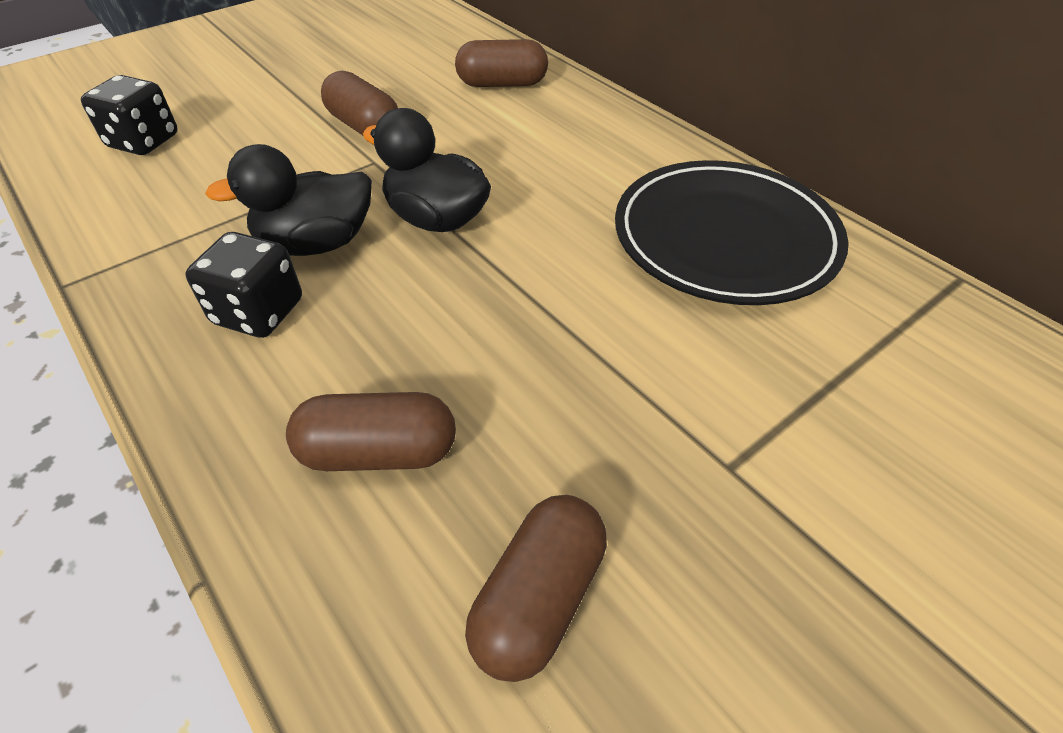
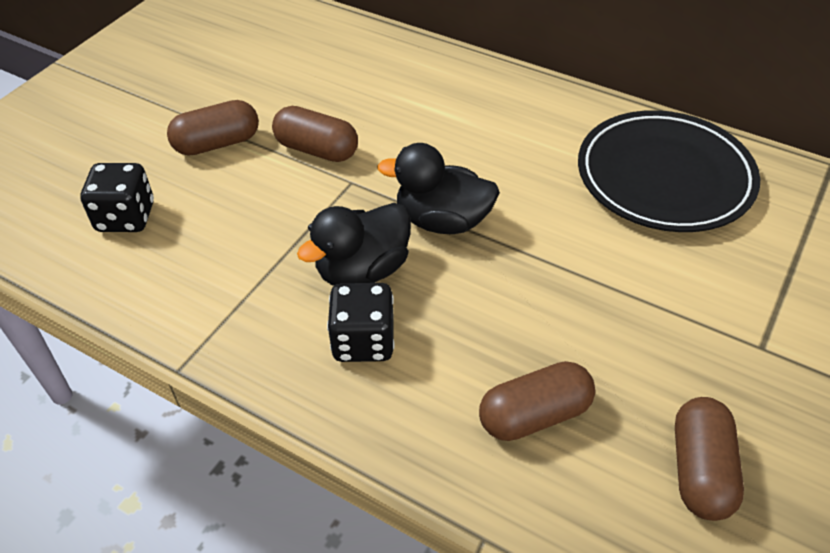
camera: 20 degrees left, 0 degrees up
brown capsule [455,39,548,87] -> brown capsule moved to [167,100,259,156]

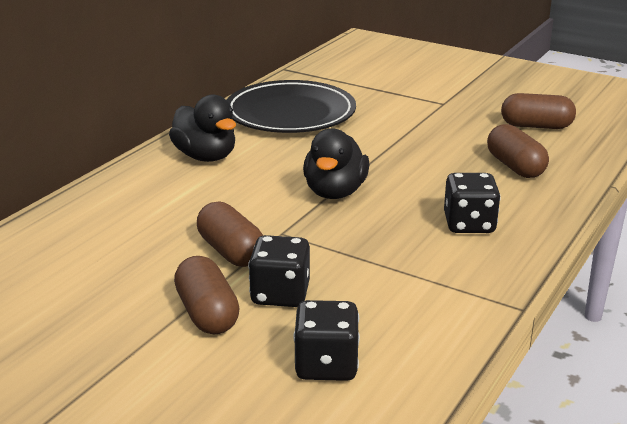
camera: 90 degrees left, 20 degrees down
brown capsule [272,106,358,162] -> brown capsule turned 60 degrees counterclockwise [197,201,263,267]
black duck [297,203,411,286] -> black duck moved to [169,95,236,162]
none -> black dice [248,235,310,307]

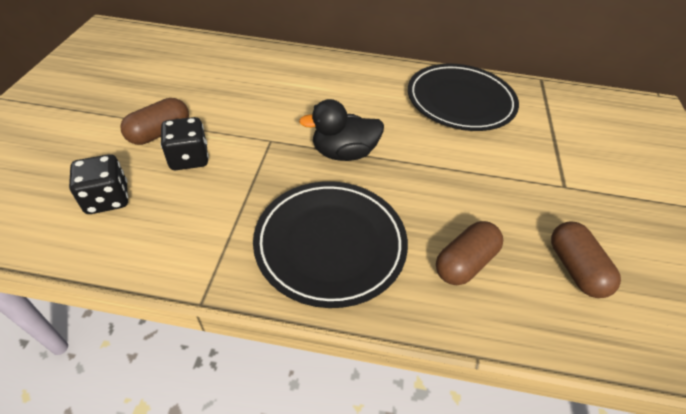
camera: 65 degrees right, 20 degrees up
black duck [169,95,236,162] -> none
brown capsule [197,201,263,267] -> none
black dice [444,173,501,233] -> black plate [253,181,408,308]

